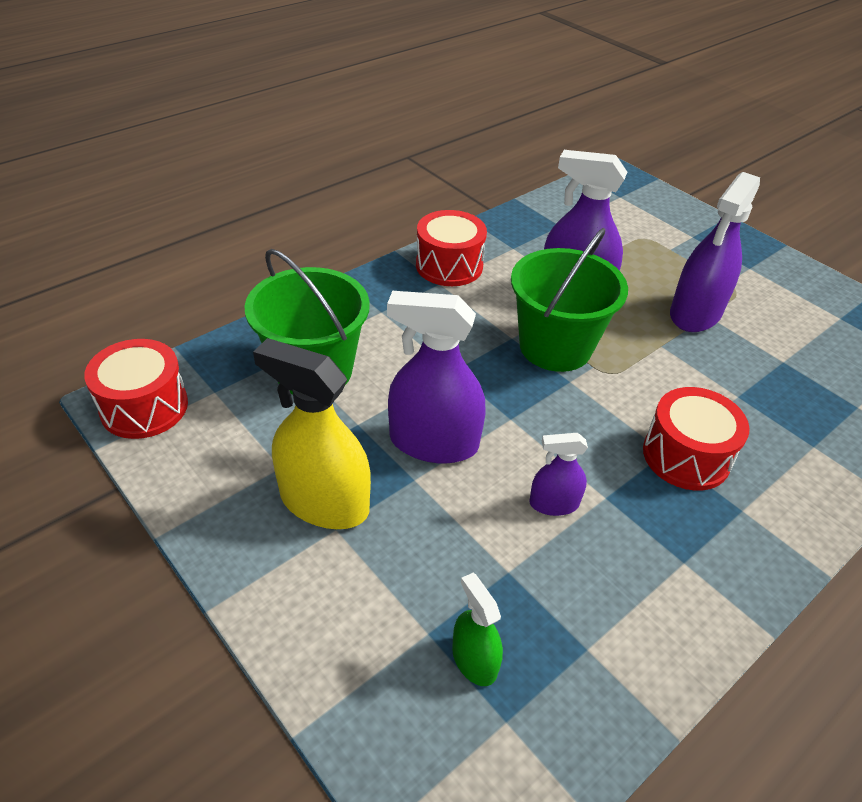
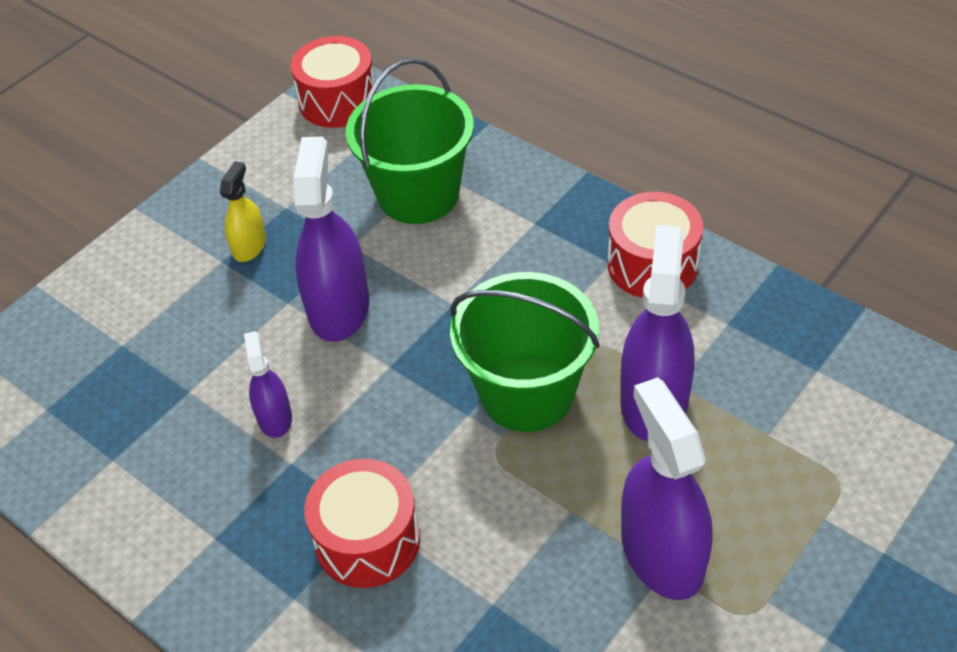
camera: 85 degrees right, 5 degrees up
yellow spray bottle [253,338,371,529] -> yellow spray bottle [220,161,266,262], size x0.53
green spray bottle [452,573,503,686] -> none
purple spray bottle [670,172,760,332] -> purple spray bottle turned 45 degrees clockwise [621,377,713,600]

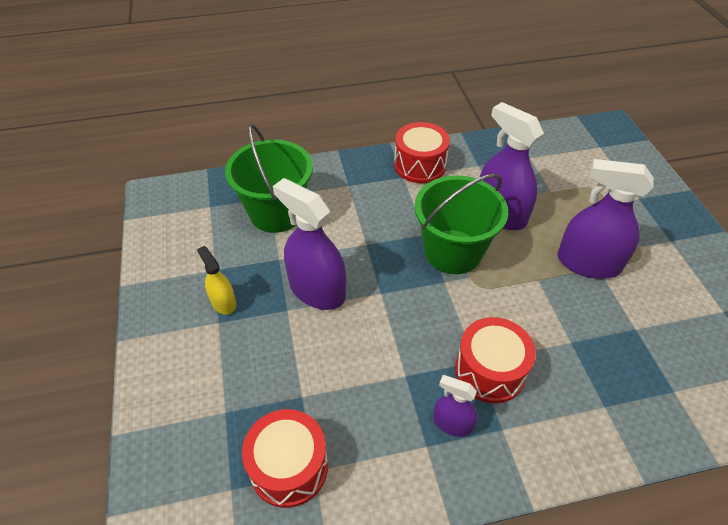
camera: 55 degrees left, 0 degrees up
purple spray bottle [244,331,292,438] -> purple spray bottle moved to [433,375,478,437]
red drum [291,36,377,128] -> red drum moved to [242,409,328,508]

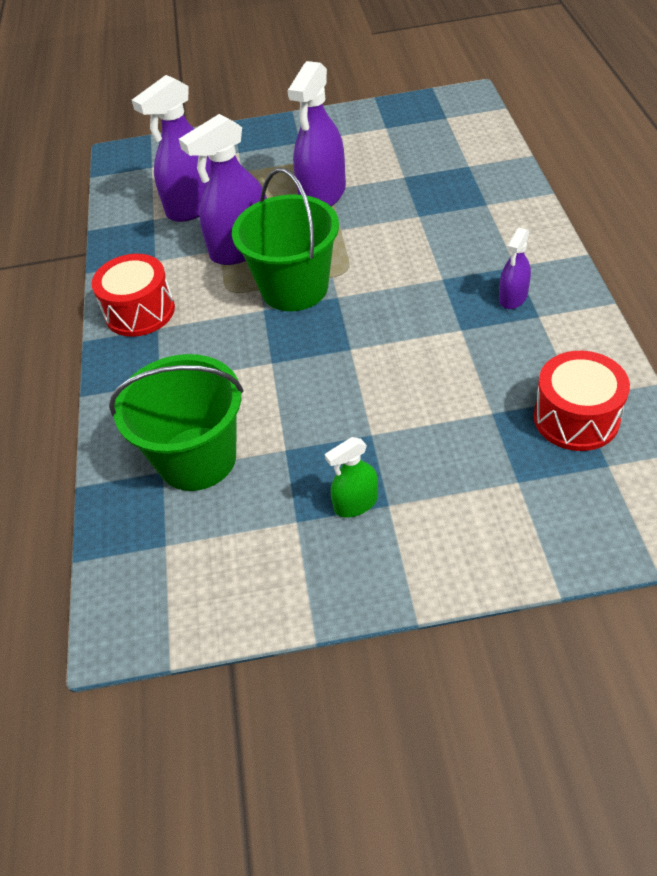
camera: 80 degrees left, 0 degrees up
yellow spray bottle [197,246,236,315] -> green spray bottle [325,437,378,518]
purple spray bottle [273,178,346,310] -> purple spray bottle moved to [132,75,211,222]
red drum [455,317,536,403] -> none

